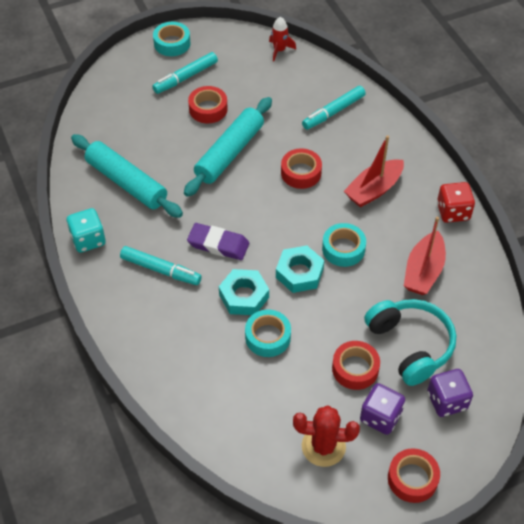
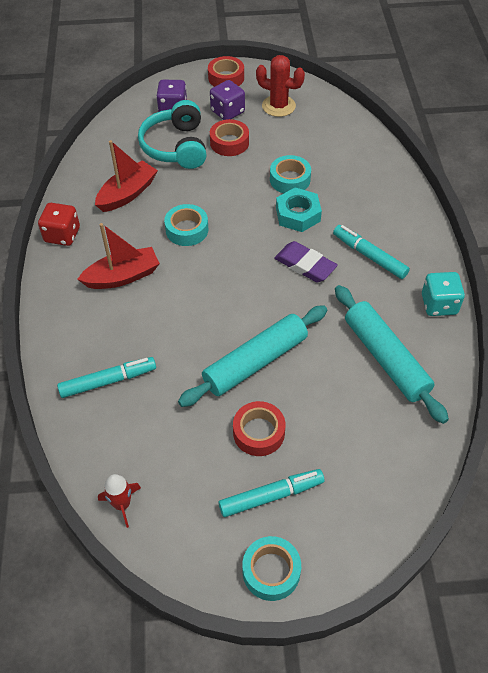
camera: 160 degrees left, 0 degrees up
turquoise nut [276,245,324,293] -> none
red tape [281,148,322,189] -> none

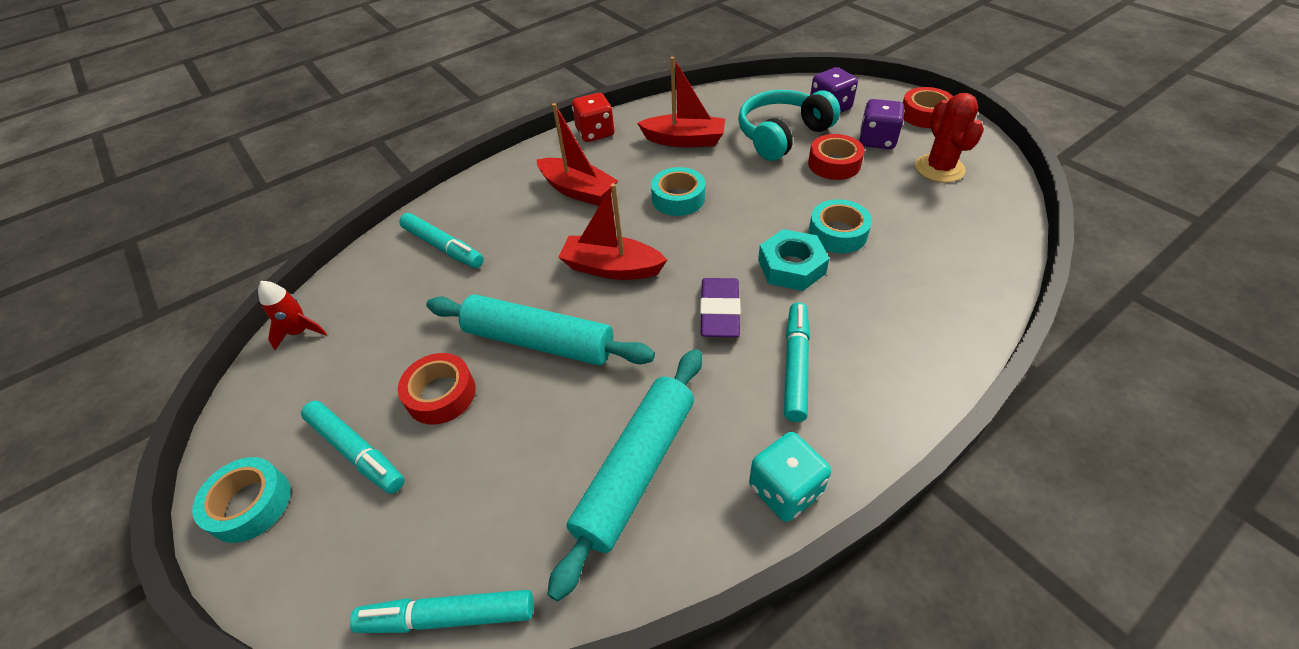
camera: 60 degrees right, 5 degrees down
none -> turquoise marker [350,590,534,633]
none -> red boat [558,183,667,280]

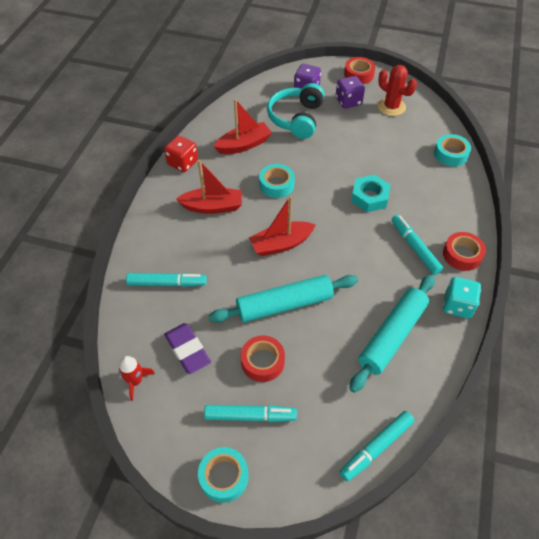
camera: 40 degrees left, 5 degrees up
turquoise rolling pin [547,349,702,601] -> turquoise rolling pin turned 45 degrees clockwise [349,274,435,393]
purple eraser [700,278,741,337] -> purple eraser moved to [164,323,211,374]
red tape [808,134,865,180] -> red tape moved to [443,232,486,271]
turquoise tape [809,199,872,253] -> turquoise tape moved to [434,134,471,166]

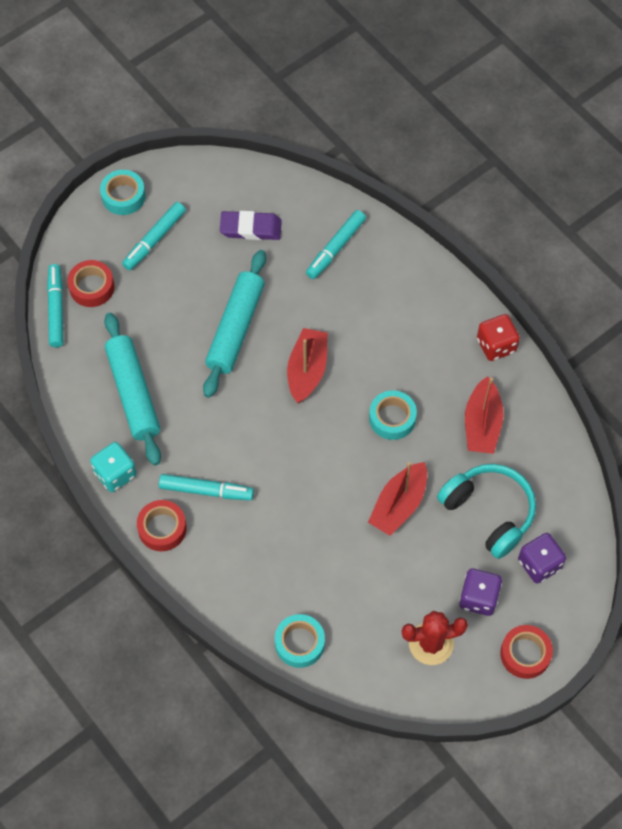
camera: 125 degrees right, 10 degrees up
red rocket [119,356,155,401] -> none
red boat [176,160,242,214] -> red boat moved to [368,462,427,536]
red tape [241,336,285,382] -> red tape moved to [67,260,115,307]
turquoise nut [351,175,391,212] -> none

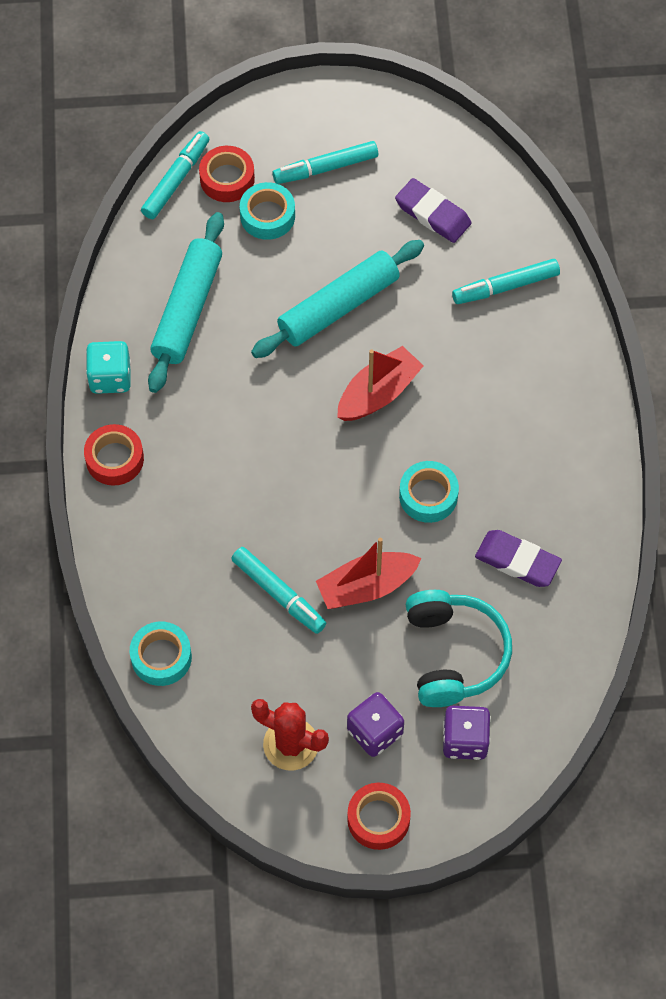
camera: 35 degrees right, 0 degrees up
turquoise tape [100,170,146,215] -> turquoise tape moved to [240,182,295,240]
turquoise marker [159,474,254,501] -> turquoise marker moved to [231,547,326,634]
red boat [465,376,504,454] -> purple eraser [475,530,562,587]
red dice [477,314,520,361] -> none

